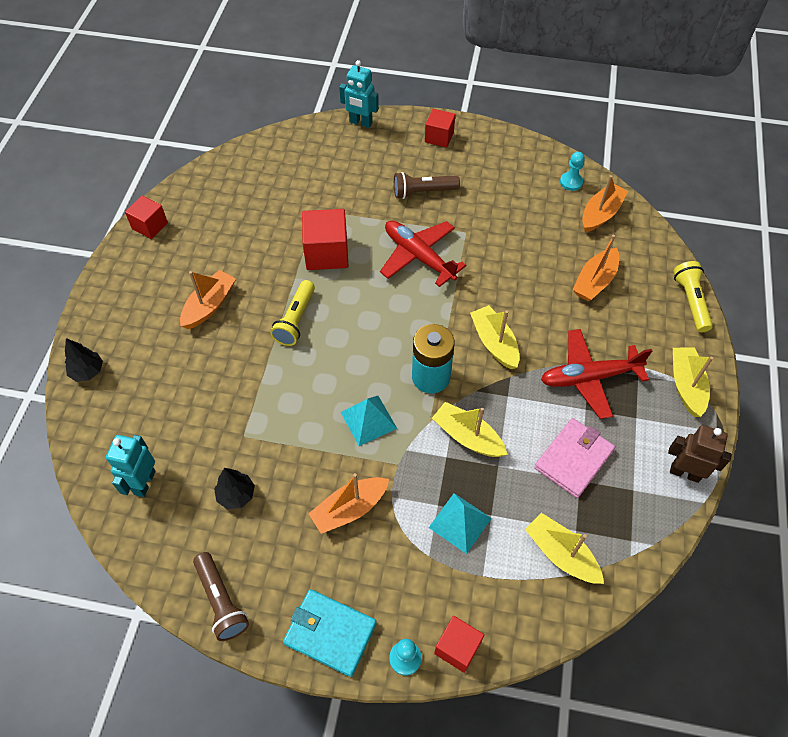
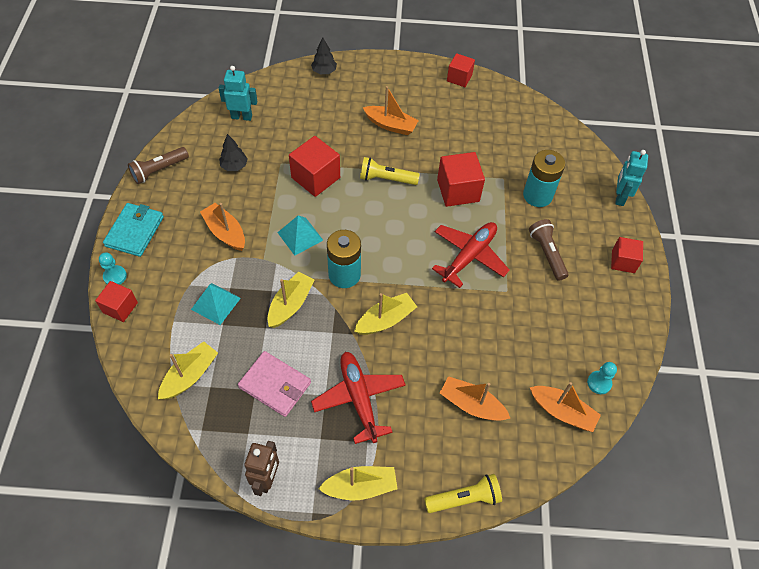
camera: 80 degrees right, 0 degrees up
none -> red cube [289,136,340,197]
none -> turquoise battery [523,150,565,207]

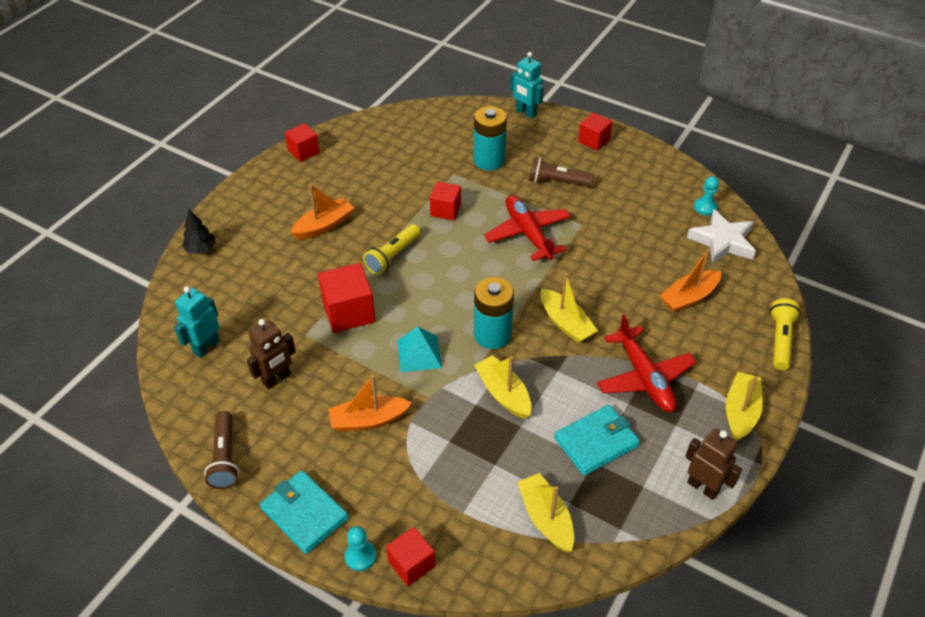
camera: 60 degrees left, 10 degrees down
turquoise pyramid [191,283,241,325] -> none
black tree [219,134,248,171] -> brown robot [247,319,296,389]
pink wallet [238,351,311,417] -> turquoise wallet [554,405,640,476]
red plane [311,352,406,444] -> red plane turned 120 degrees counterclockwise [597,314,696,412]
yellow boat [354,293,417,335] -> yellow boat turned 150 degrees clockwise [540,273,598,343]
red cube [437,152,485,207] -> red cube [430,181,461,220], size x0.63
orange boat [530,382,601,432] -> white star [687,209,756,264]

